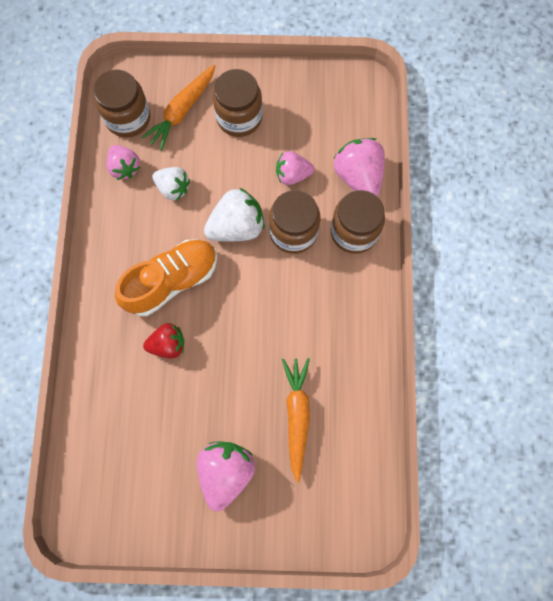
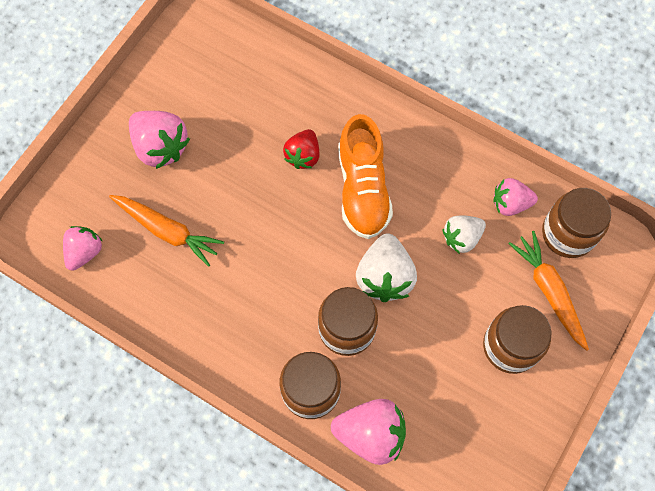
camera: 120 degrees right, 5 degrees down
pink strawberry [276,151,314,185] -> pink strawberry moved to [63,226,102,271]

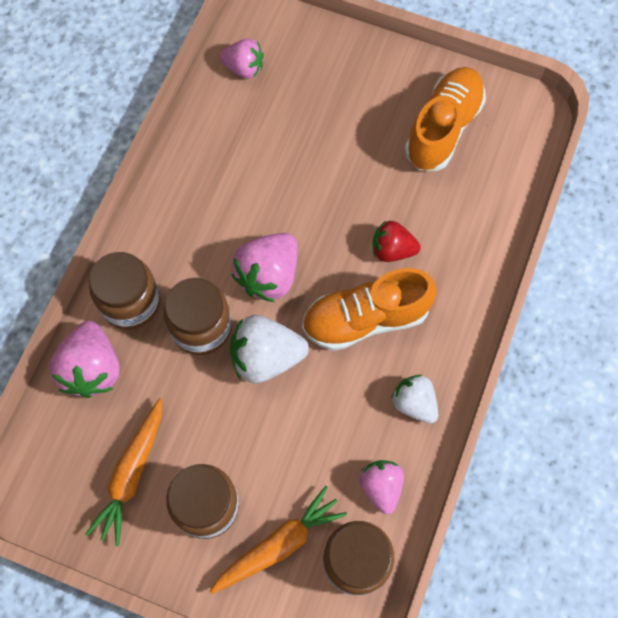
camera: 80 degrees right, 0 degrees up
orange carrot [109,195,224,267] -> orange carrot moved to [85,398,162,546]
pink strawberry [129,111,190,169] -> pink strawberry moved to [232,233,297,302]
white strawberry [443,215,486,254] -> white strawberry moved to [391,375,438,424]
none -> orange shoe [405,67,486,171]

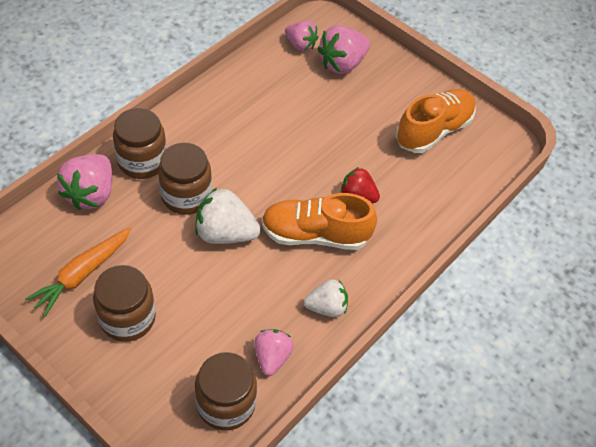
camera: 15 degrees right, 15 degrees down
orange carrot [209,486,347,594] -> none
pink strawberry [232,233,297,302] -> pink strawberry moved to [317,25,370,74]
white strawberry [391,375,438,424] -> white strawberry turned 105 degrees clockwise [304,279,348,317]

